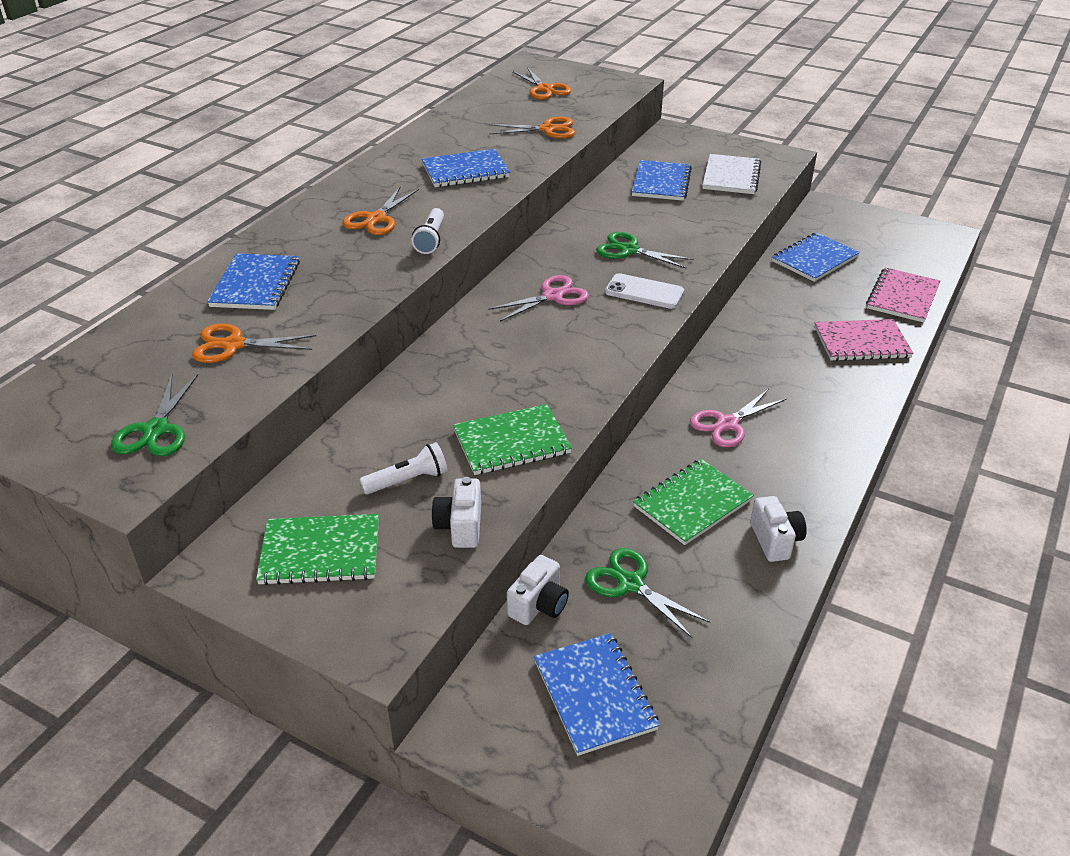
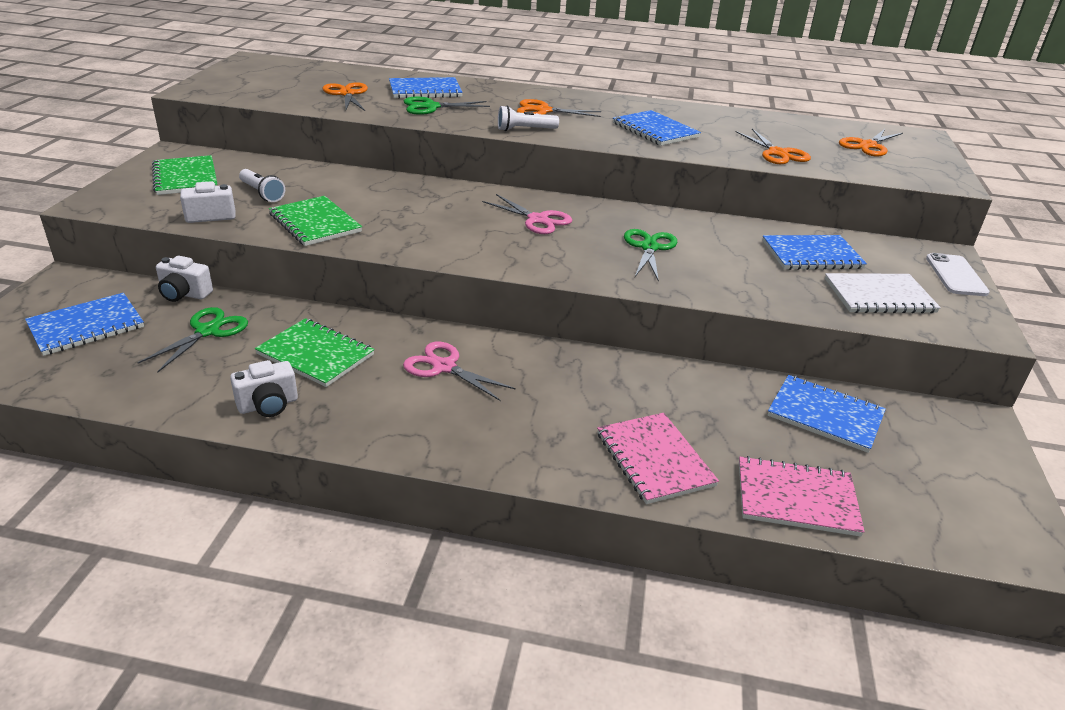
camera: 70 degrees right, 5 degrees down
green scissors [111,373,199,456] -> green scissors moved to [404,97,490,115]
white phone [605,273,684,309] -> white phone moved to [926,253,990,296]

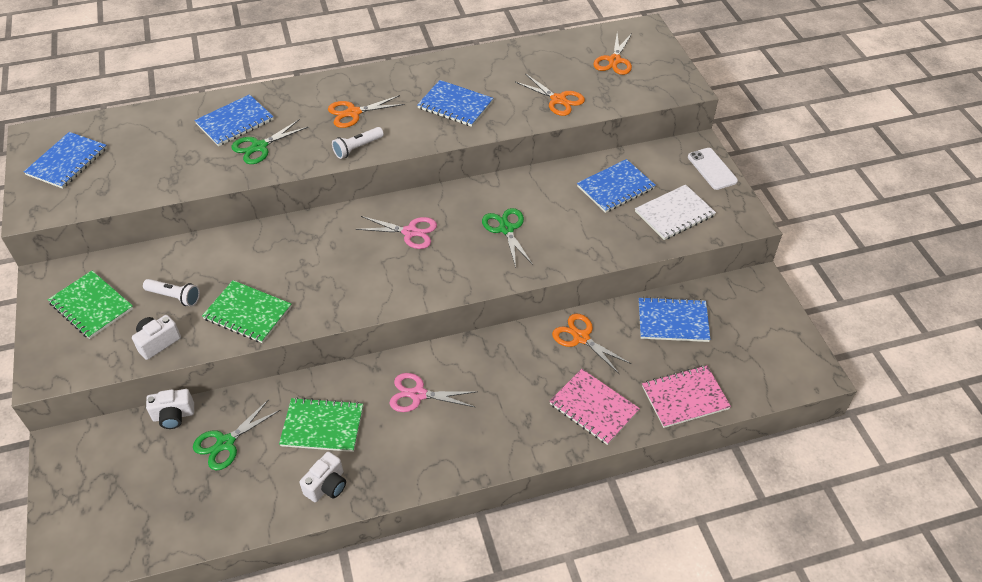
camera: 25 degrees left, 15 degrees up
blue notebook [25,293,144,356] -> blue notebook moved to [24,132,107,189]
green scissors [137,307,248,373] -> green scissors turned 135 degrees counterclockwise [193,399,280,470]
orange scissors [322,82,368,111] -> orange scissors moved to [552,314,631,374]

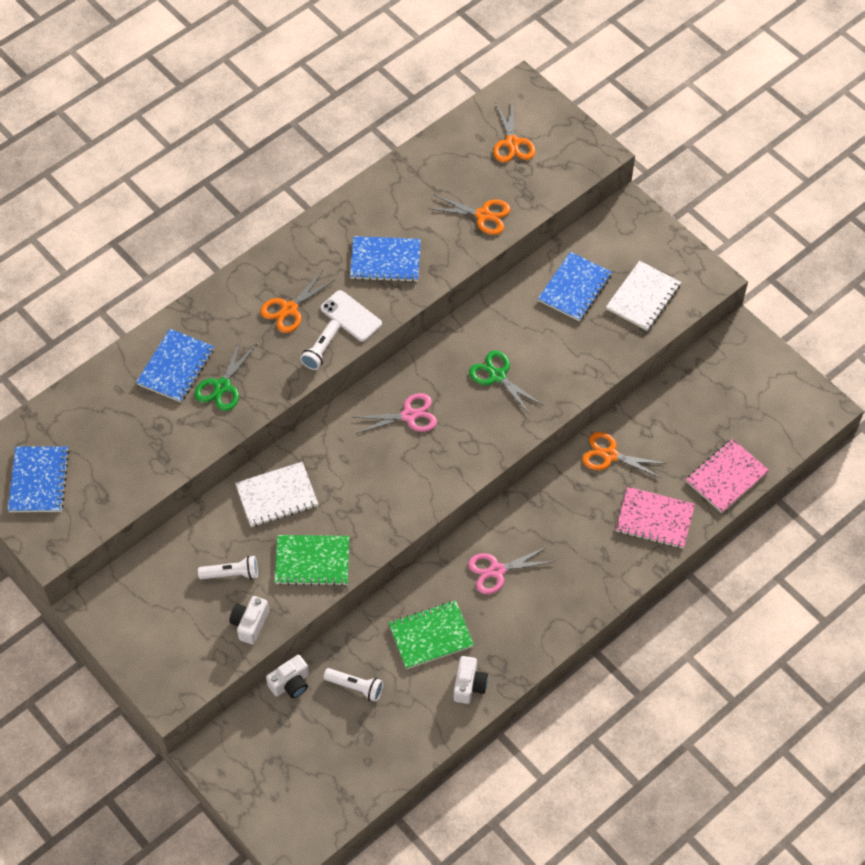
camera: 25 degrees left, 10 degrees up
green notebook [48,271,134,339] -> none
green scissors [193,399,280,470] -> white flashlight [324,668,383,702]
blue notebook [639,297,711,342] -> none
white phone [688,148,738,190] -> white phone moved to [321,290,382,342]
none -> white notebook [235,462,318,527]

